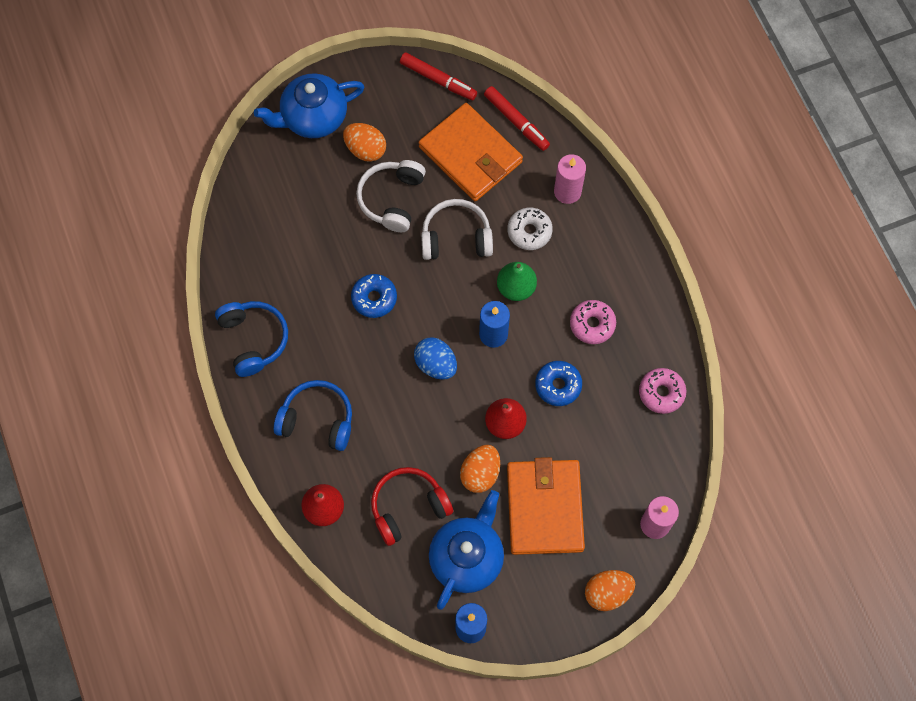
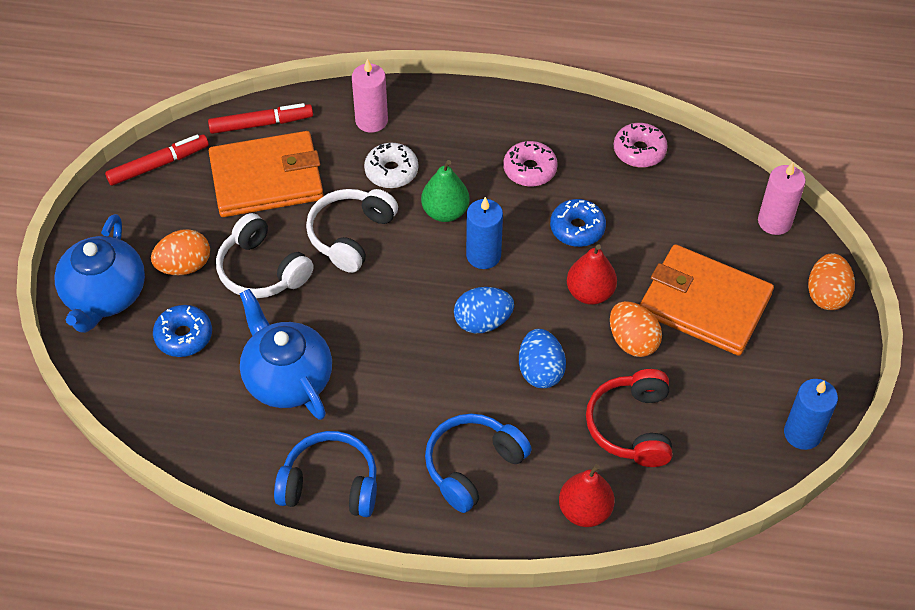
camera: 60 degrees left, 15 degrees down
blue donut [351,274,397,318] -> blue donut moved to [153,305,212,357]
blue teapot [429,490,504,610] -> blue teapot moved to [240,289,332,420]
none -> blue egg [519,329,566,388]

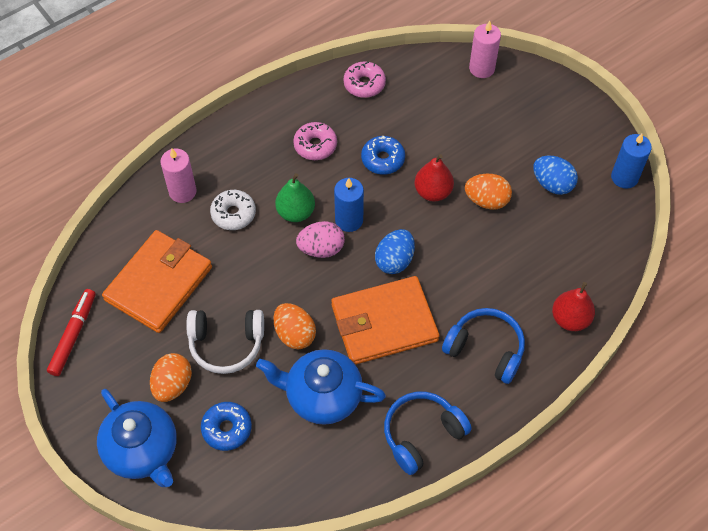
camera: 45 degrees left, 5 degrees up
red marker [208,103,313,134] -> none
white headphones [306,189,398,273] -> none
blue headphones [425,414,532,513] -> blue headphones turned 120 degrees clockwise [442,308,525,384]
blue egg [519,329,566,388] -> blue egg moved to [533,156,578,195]
red headphones [586,369,672,467] -> none
orange wallet [640,244,774,356] -> orange wallet moved to [331,276,440,365]
orange egg [808,253,855,310] -> orange egg moved to [274,303,316,349]
none -> pink egg [296,221,345,258]

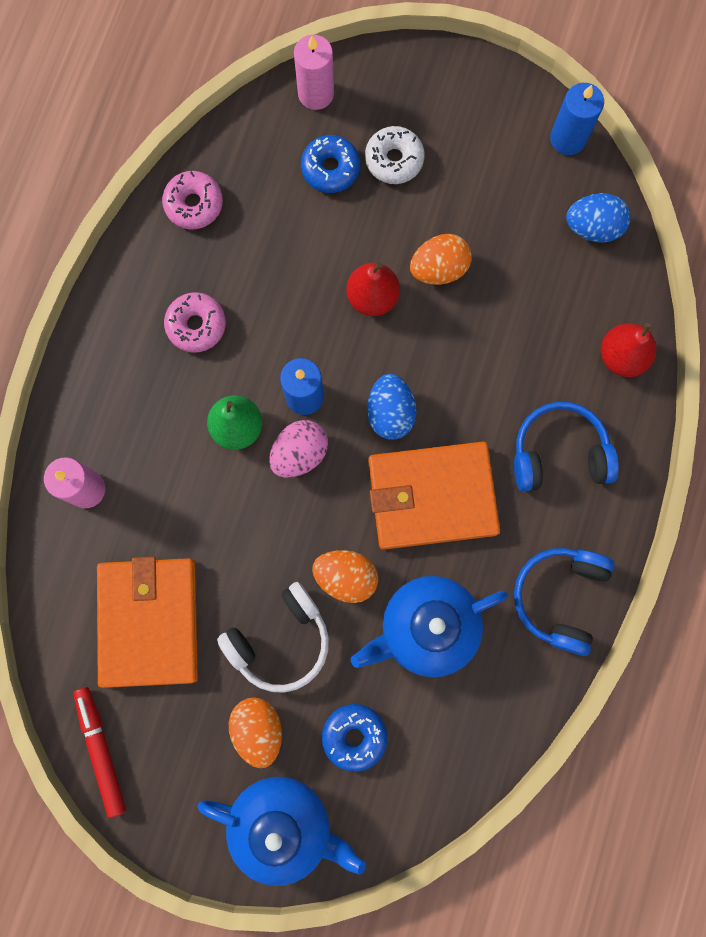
camera: 35 degrees left, 20 degrees up
white donut [210,190,256,230] -> white donut moved to [365,126,424,184]
orange wallet [331,276,440,365] -> orange wallet turned 45 degrees clockwise [368,442,500,550]
blue donut [361,136,405,175] -> blue donut moved to [301,135,360,193]
blue egg [533,156,578,195] -> blue egg moved to [566,193,631,243]

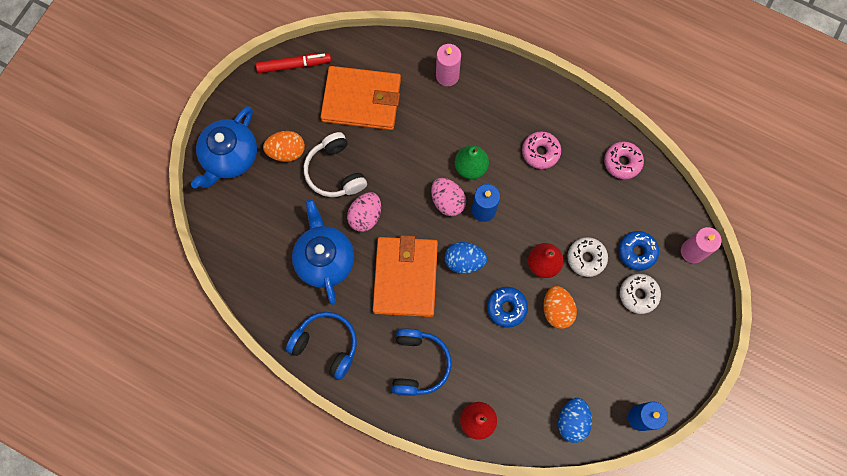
camera: 100 degrees right, 5 degrees down
orange egg [312,550,378,603] -> pink egg [347,192,381,232]
blue donut [322,704,387,772] -> blue donut moved to [487,287,528,328]
none -> white donut [567,237,608,277]

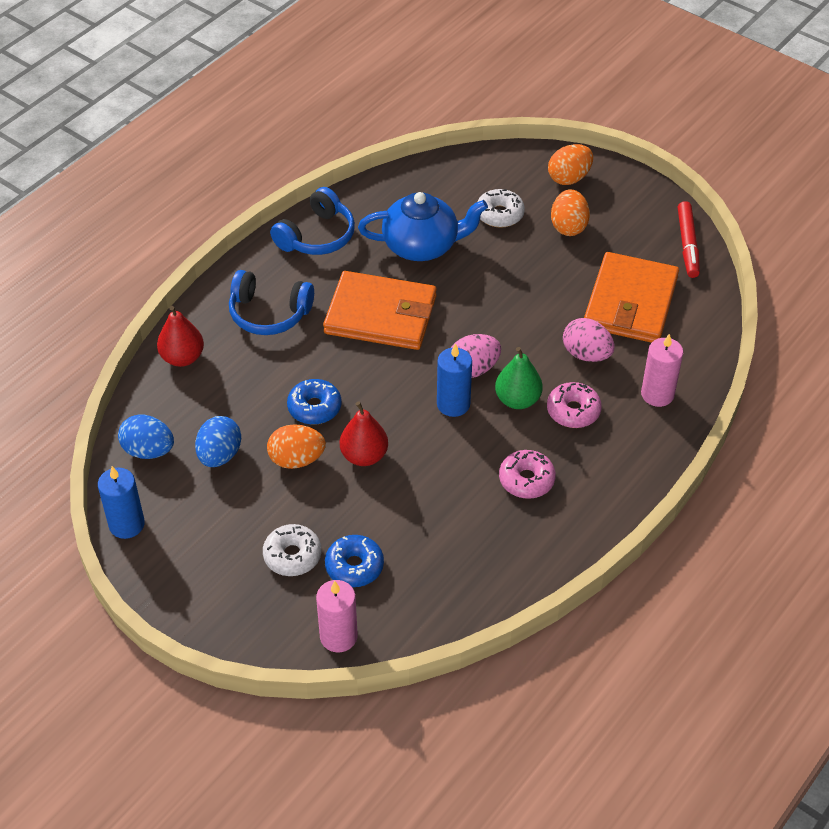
camera: 100 degrees right, 25 degrees down
blue teapot [191,106,257,188] -> orange egg [548,144,593,185]
white headphones [304,132,367,197] -> none
pink egg [347,192,381,232] -> pink egg moved to [563,318,615,362]
blue egg [445,242,487,274] -> blue egg moved to [195,416,241,467]
white donut [567,237,608,277] -> white donut moved to [477,189,525,228]
pink donut [604,141,644,179] -> pink donut moved to [547,382,602,428]

